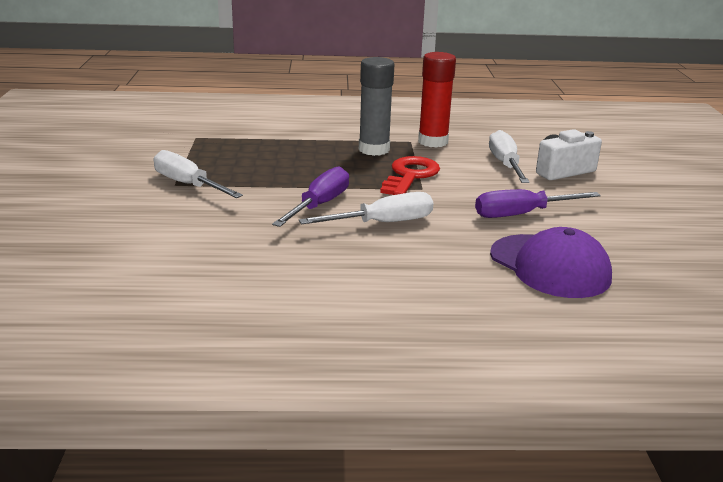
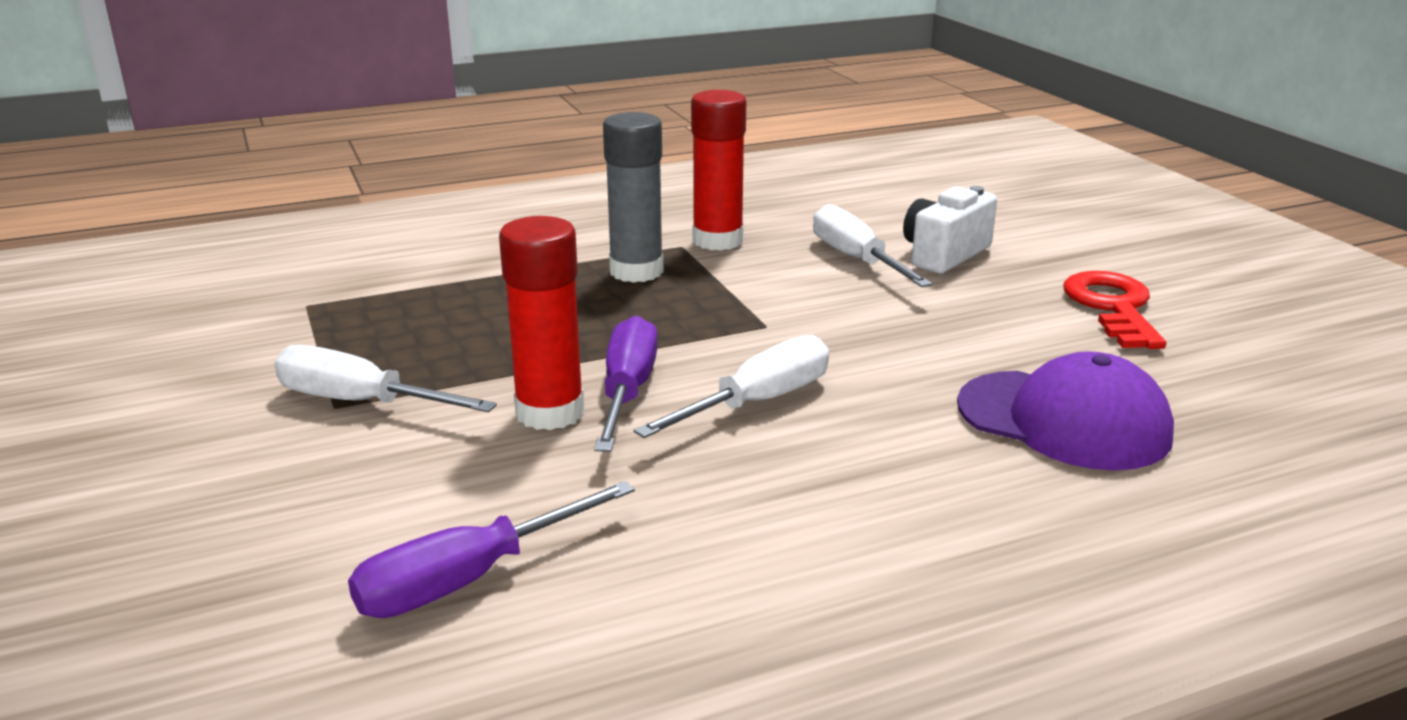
camera: 20 degrees left, 0 degrees up
red key [380,156,440,195] -> red key moved to [1064,271,1166,349]
purple screwdriver [475,189,601,218] -> purple screwdriver moved to [348,481,635,618]
none -> red glue stick [499,216,585,430]

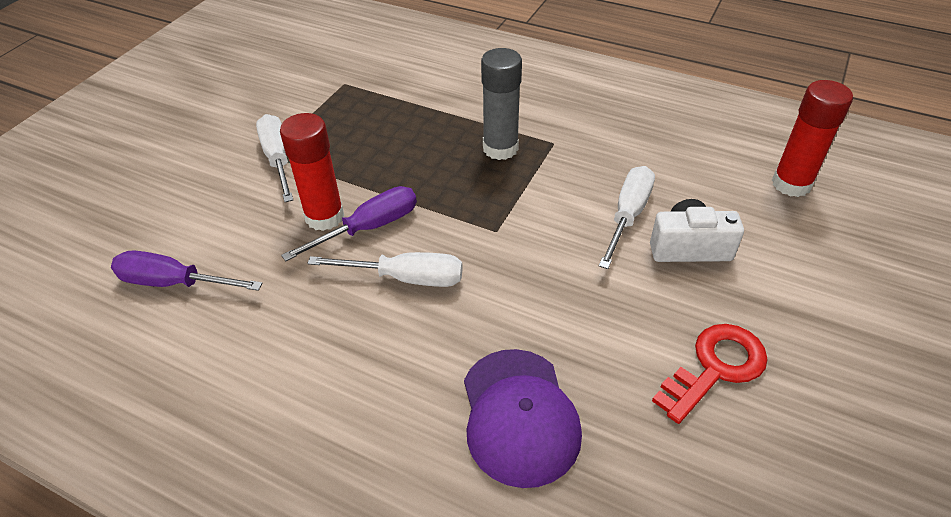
camera: 50 degrees right, 20 degrees up
red glue stick [691,90,746,251] -> red glue stick moved to [772,80,853,197]

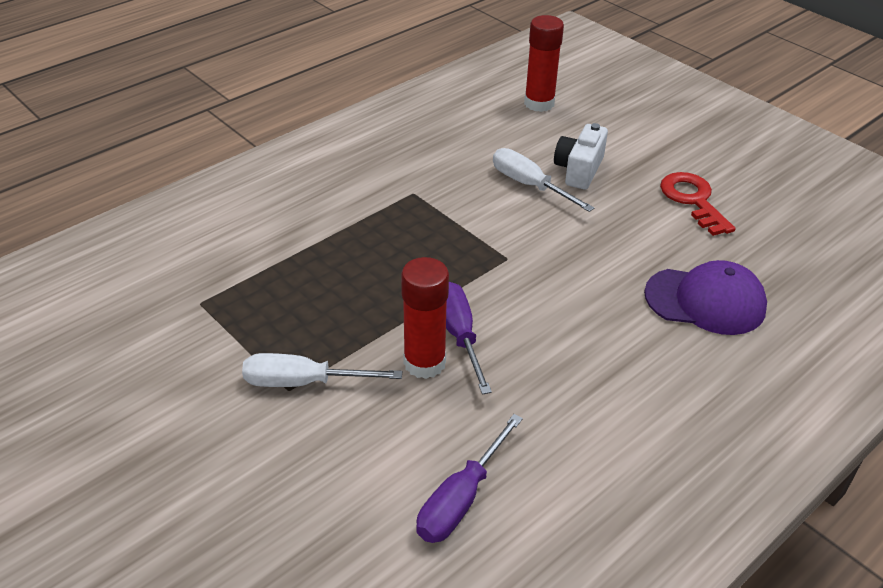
camera: 70 degrees left, 5 degrees down
white screwdriver [307,252,463,287] -> none
grey glue stick [481,48,522,160] -> none

